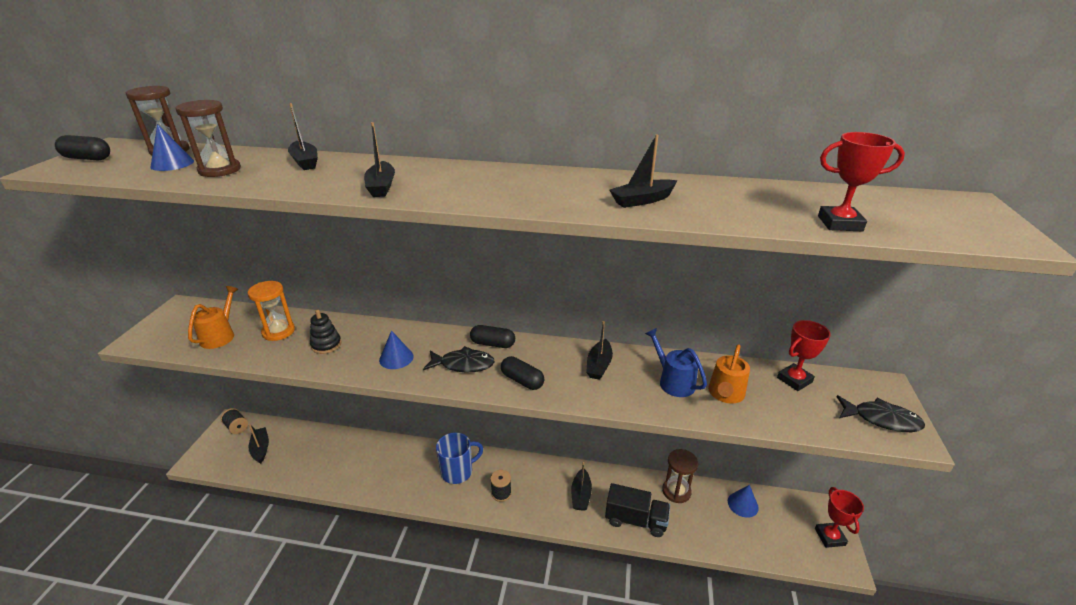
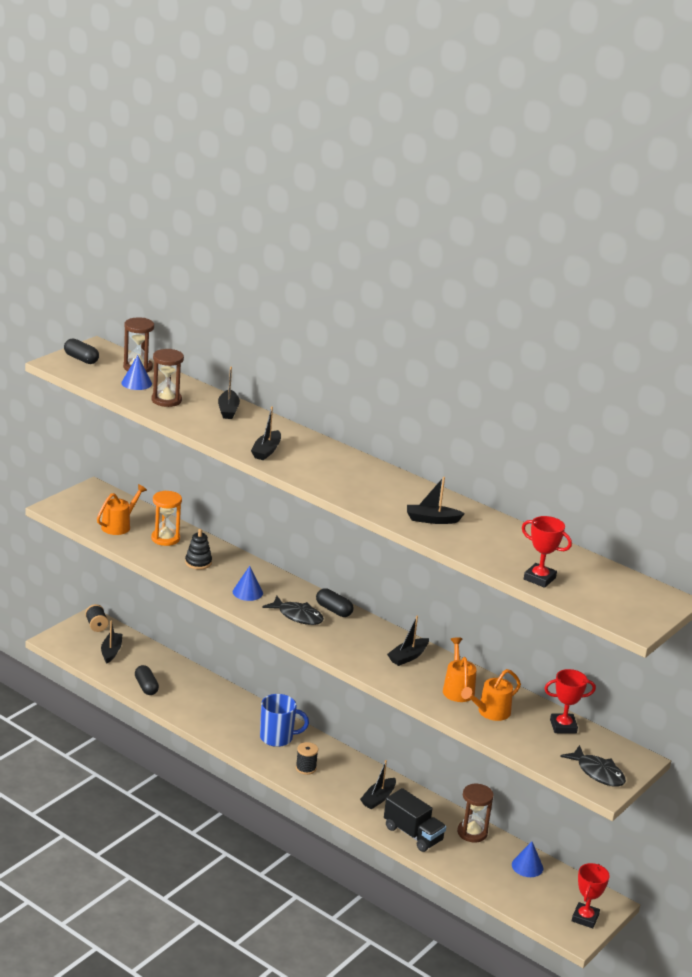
camera: 25 degrees right, 5 degrees down
black capsule [501,356,544,390] -> black capsule moved to [135,665,159,695]
blue watering can [645,328,707,397] -> orange watering can [443,637,476,702]

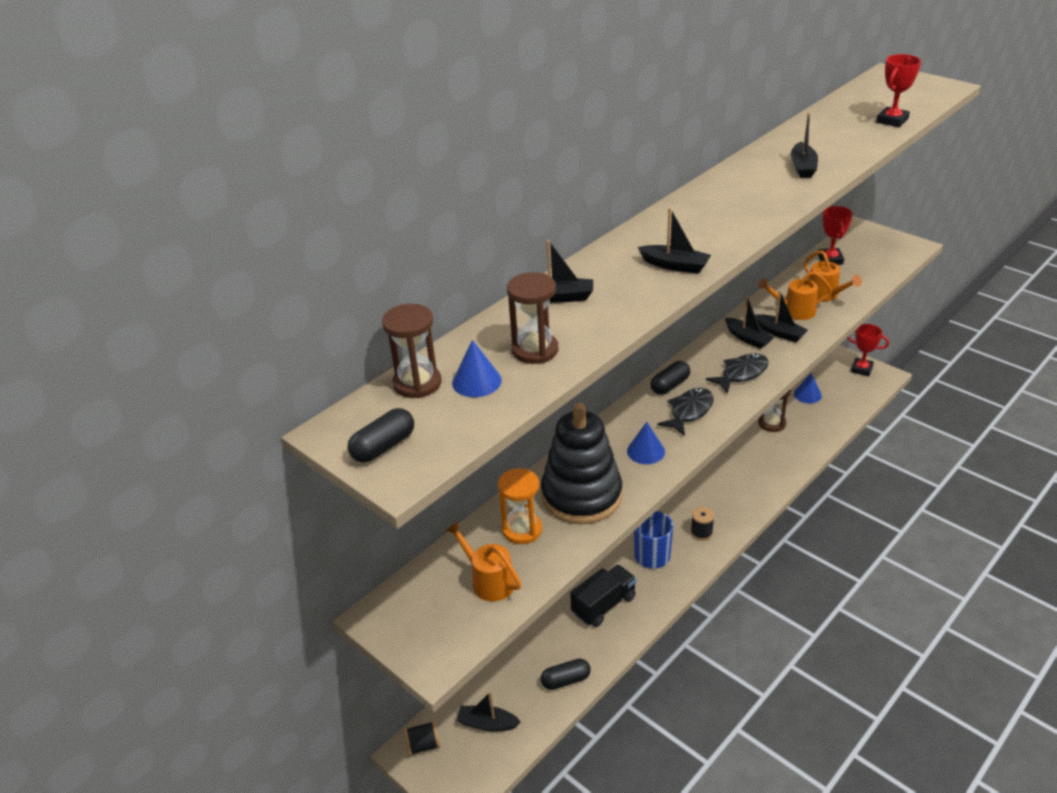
camera: 80 degrees left, 10 degrees up
black stacking toy [185,529,212,570] -> black stacking toy [541,403,622,524], size x2.29
black boat [360,760,396,809] -> black boat moved to [755,290,808,342]
black truck [384,788,446,852] -> black truck moved to [570,564,637,627]
black fish [560,745,626,787] -> black fish moved to [706,353,769,394]

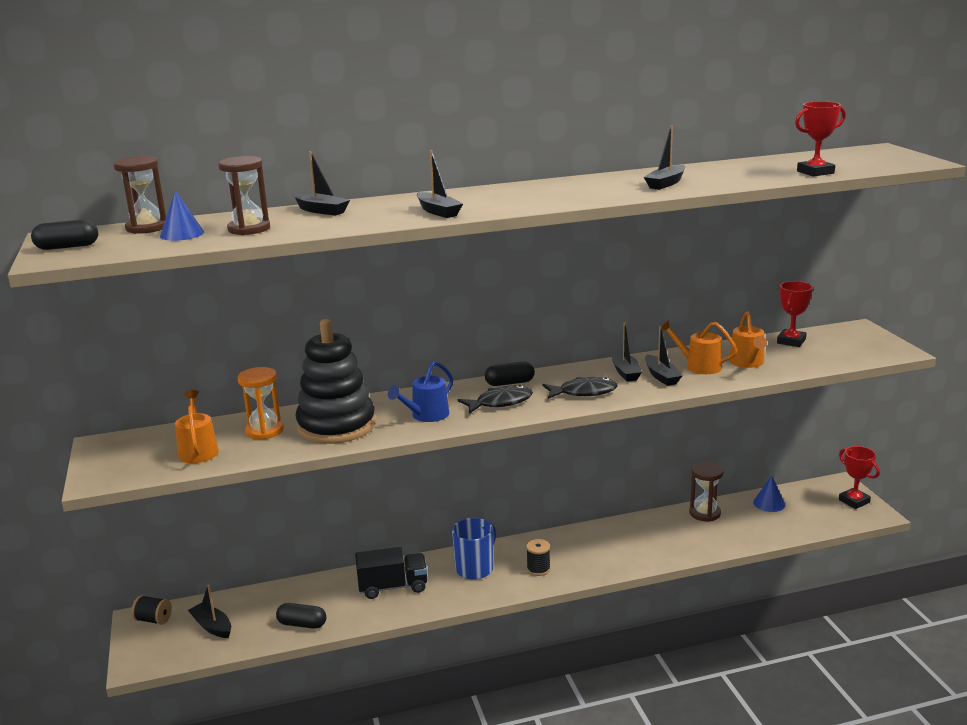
camera: 30 degrees right, 15 degrees down
blue cone [627,422,665,464] -> blue watering can [388,361,453,422]

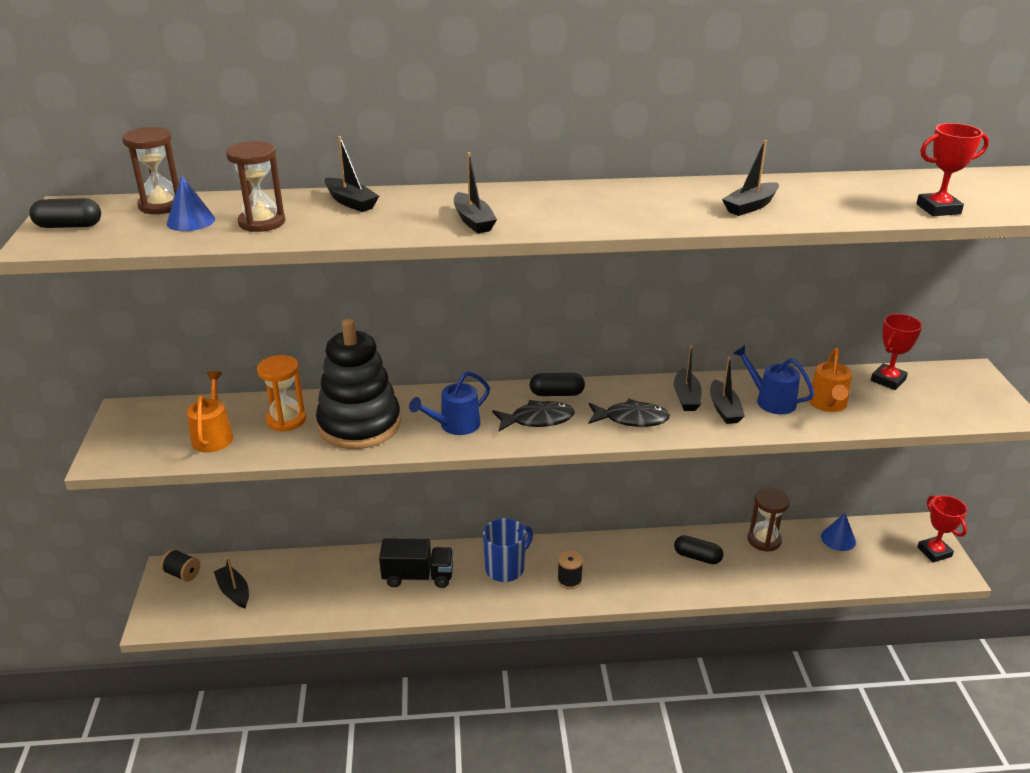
camera: 10 degrees right, 10 degrees up
black capsule [276,603,326,629] -> black capsule moved to [674,535,723,564]
orange watering can [661,320,737,374] -> blue watering can [733,345,815,414]

